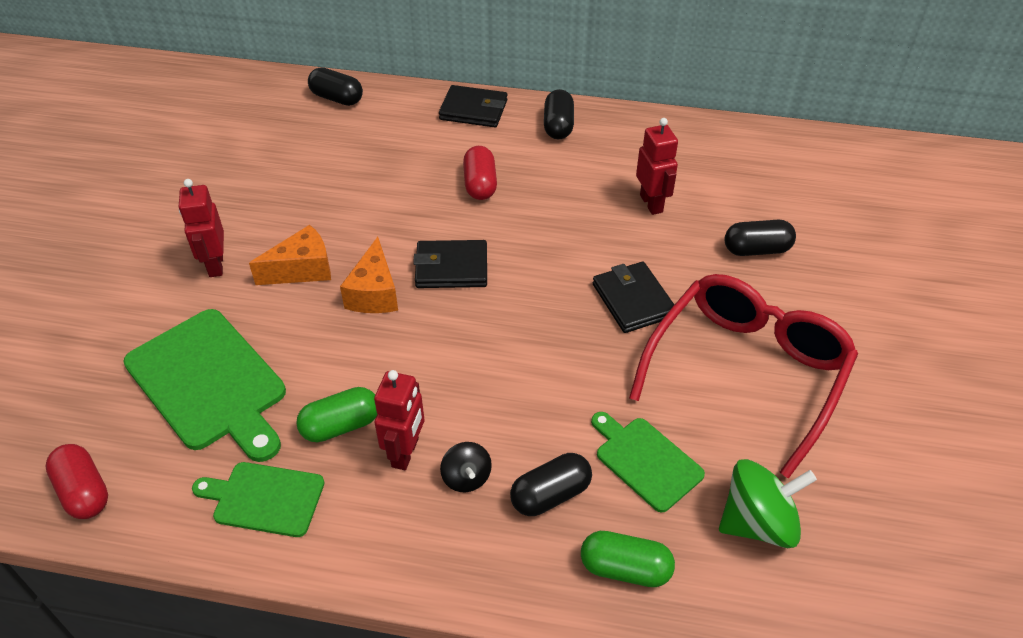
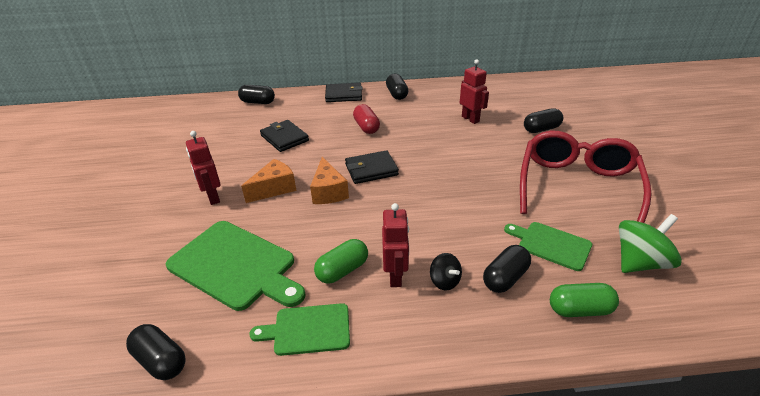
camera: 15 degrees left, 10 degrees down
red capsule [45,444,108,519] -> black capsule [126,324,186,380]
black wallet [593,262,674,333] -> black wallet moved to [260,120,309,152]

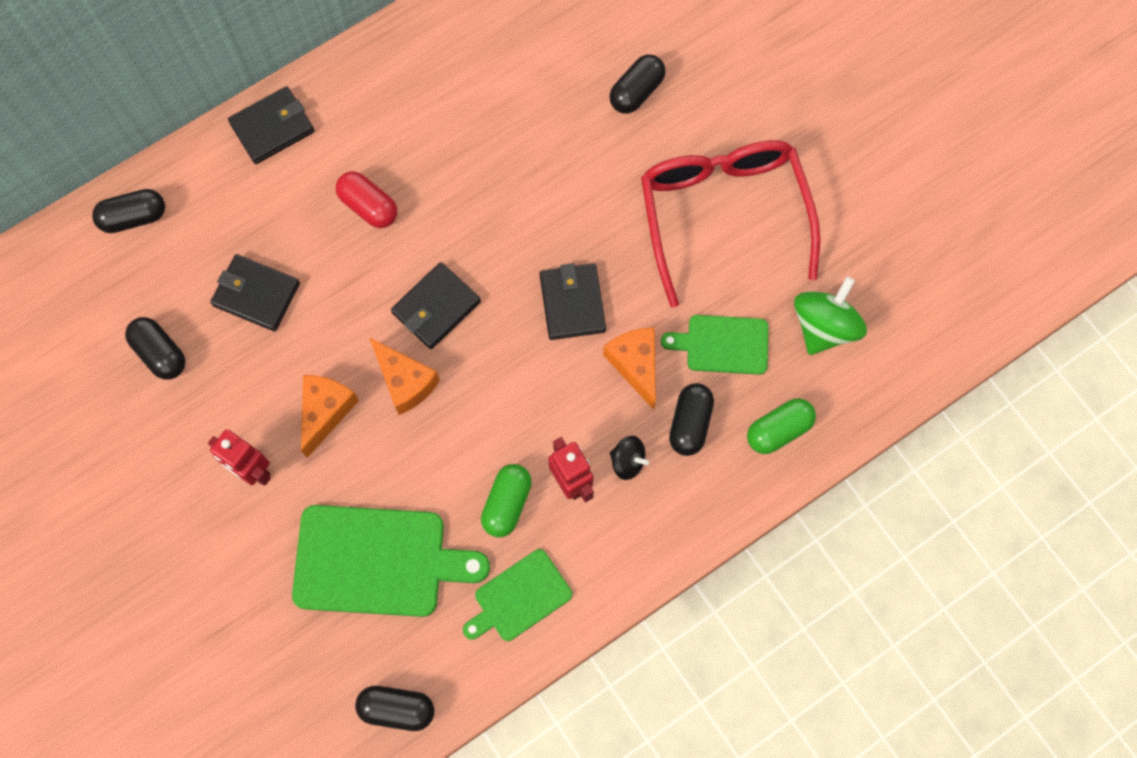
camera: 30 degrees left, 35 degrees up
black capsule [386,74,408,100] -> black capsule moved to [125,317,186,380]
red robot [460,59,489,124] -> none
none -> black wallet [540,263,606,340]
none -> orange cheese [603,327,656,410]

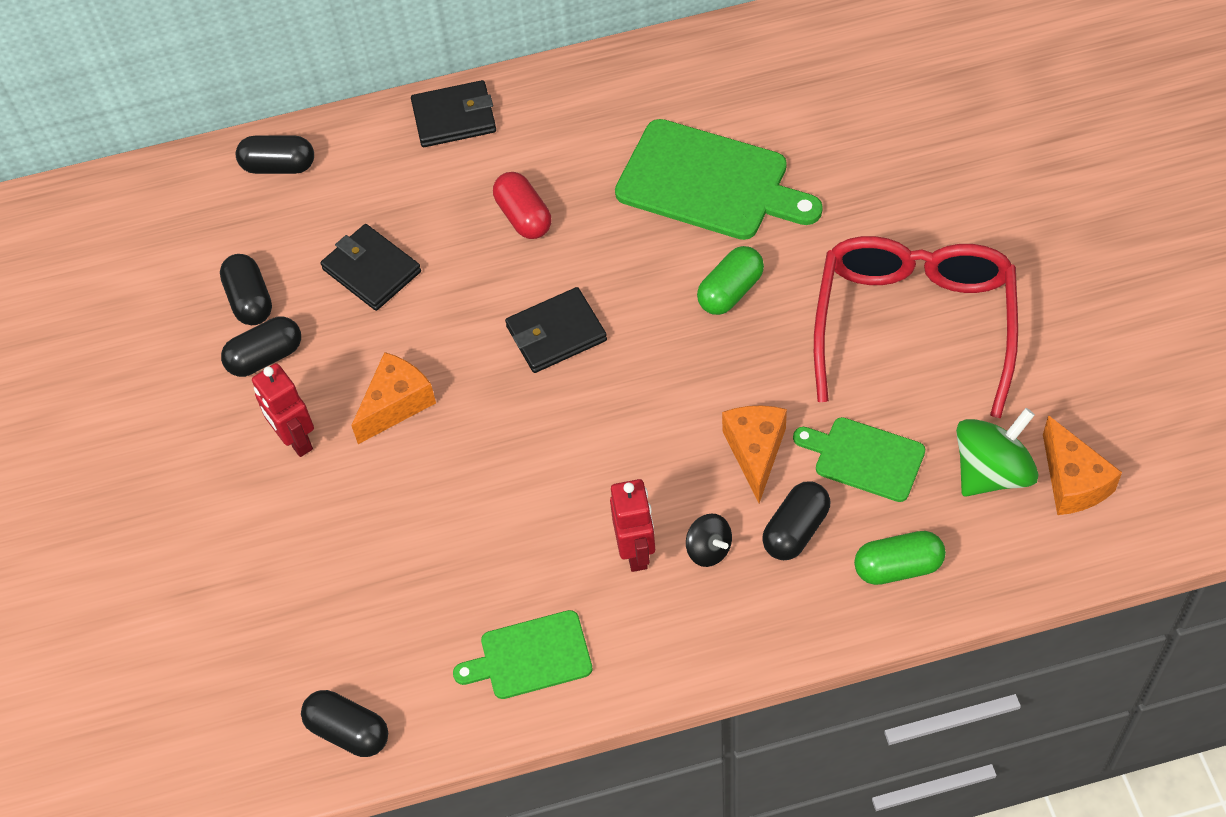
camera: 25 degrees right, 15 degrees down
green cutting board [292,505,490,617] -> green cutting board moved to [615,119,823,240]
orange cheese [370,338,440,415] -> orange cheese moved to [1043,415,1122,515]
green capsule [481,464,532,537] -> green capsule moved to [697,246,764,315]
black wallet [540,263,606,340] -> none
black capsule [609,54,666,114] -> black capsule moved to [221,317,301,377]

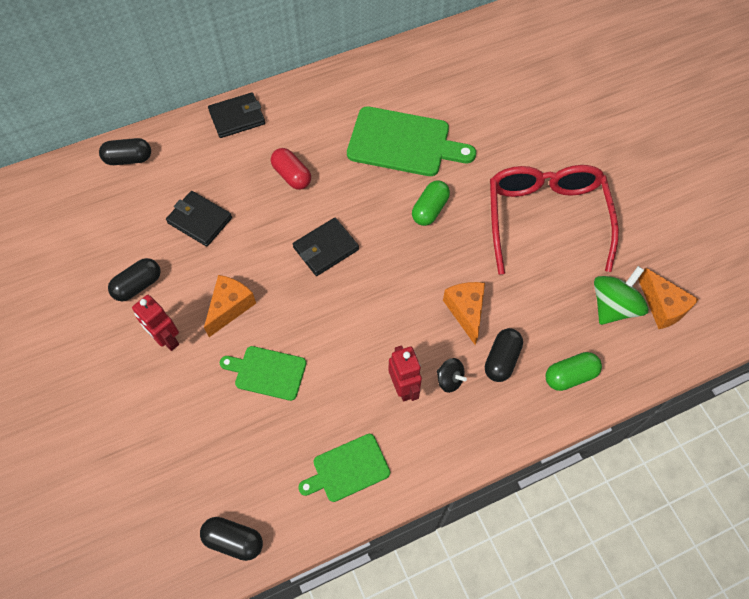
camera: 15 degrees left, 5 degrees up
black capsule [220,254,272,325] -> none
green cutting board [793,417,925,502] -> green cutting board moved to [220,346,306,401]

